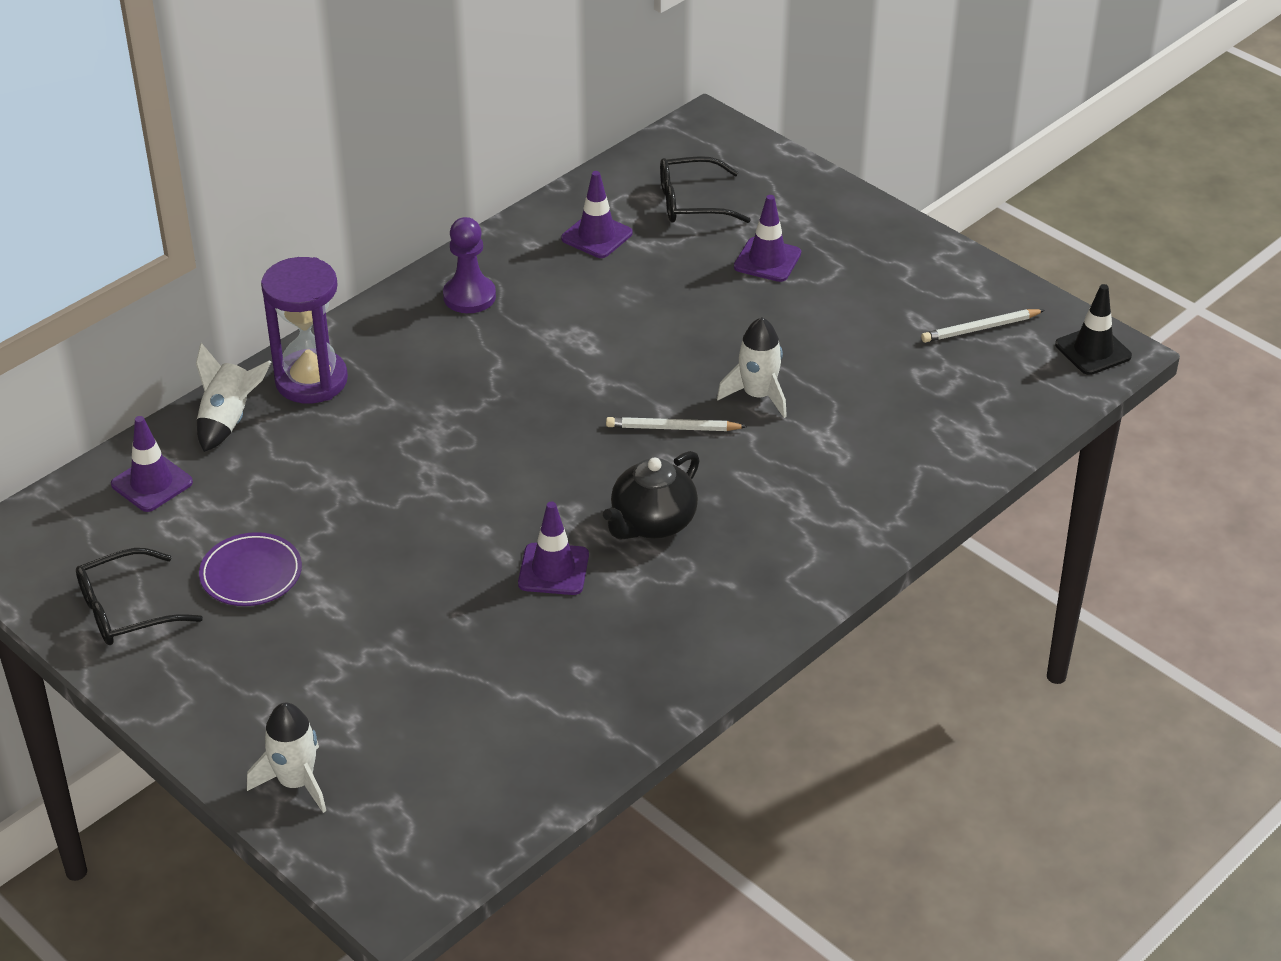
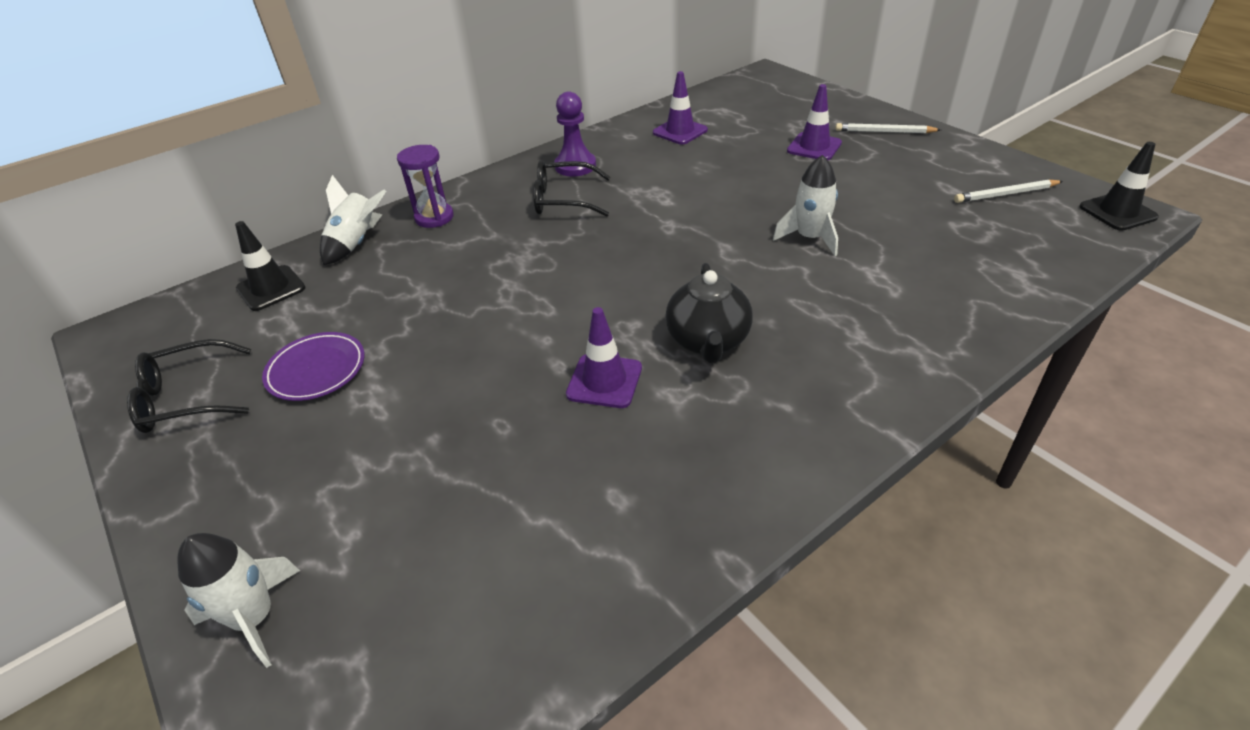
camera: 10 degrees right, 0 degrees up
purple traffic cone [111,416,193,512] -> black traffic cone [235,221,306,311]
purple hourglass [261,257,348,403] -> purple hourglass [397,145,454,228], size x0.65
black teapot [603,451,700,540] -> black teapot turned 45 degrees counterclockwise [665,263,753,363]
white pencil [606,417,747,431] -> white pencil moved to [835,123,941,133]
black glasses [660,156,751,223] -> black glasses moved to [533,160,610,217]

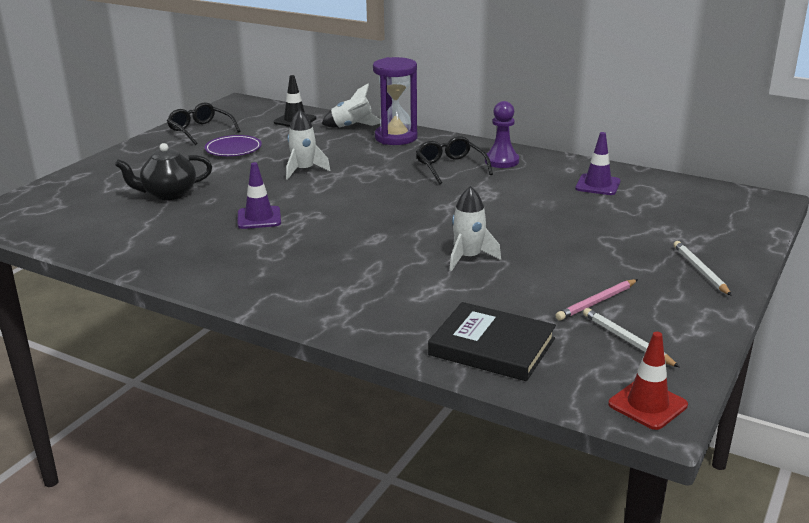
camera: 65 degrees right, 15 degrees down
white rocket [177,533,300,668] -> white rocket moved to [286,110,330,180]
purple hourglass [397,145,454,228] -> purple hourglass [373,57,417,145], size x1.54
black teapot [665,263,753,363] -> black teapot moved to [115,143,212,200]
purple traffic cone [787,84,842,160] -> none
black traffic cone [1079,142,1159,231] -> red traffic cone [608,332,688,430]
none -> black book [428,302,556,381]
none -> pink pencil [556,279,638,321]

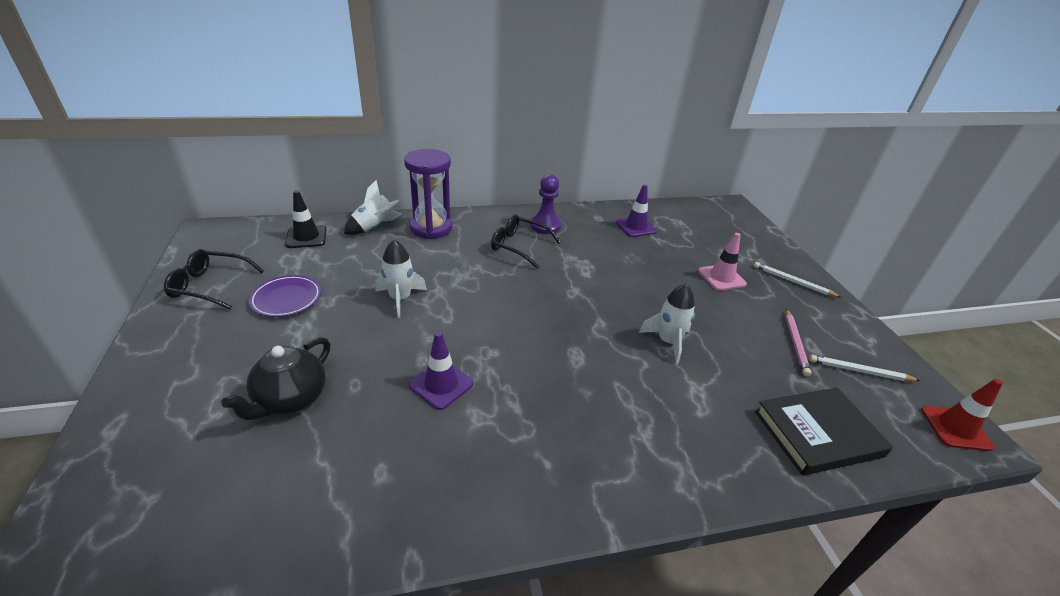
camera: 45 degrees left, 10 degrees up
none -> pink traffic cone [698,233,747,291]

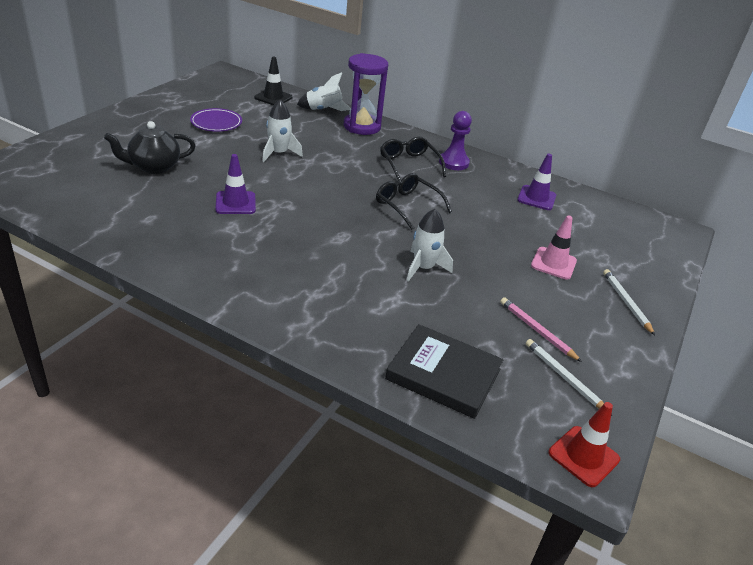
camera: 40 degrees right, 0 degrees up
black glasses [164,249,264,309] -> black glasses moved to [376,173,452,230]
pink pencil [786,309,811,376] -> pink pencil turned 90 degrees clockwise [500,297,582,362]

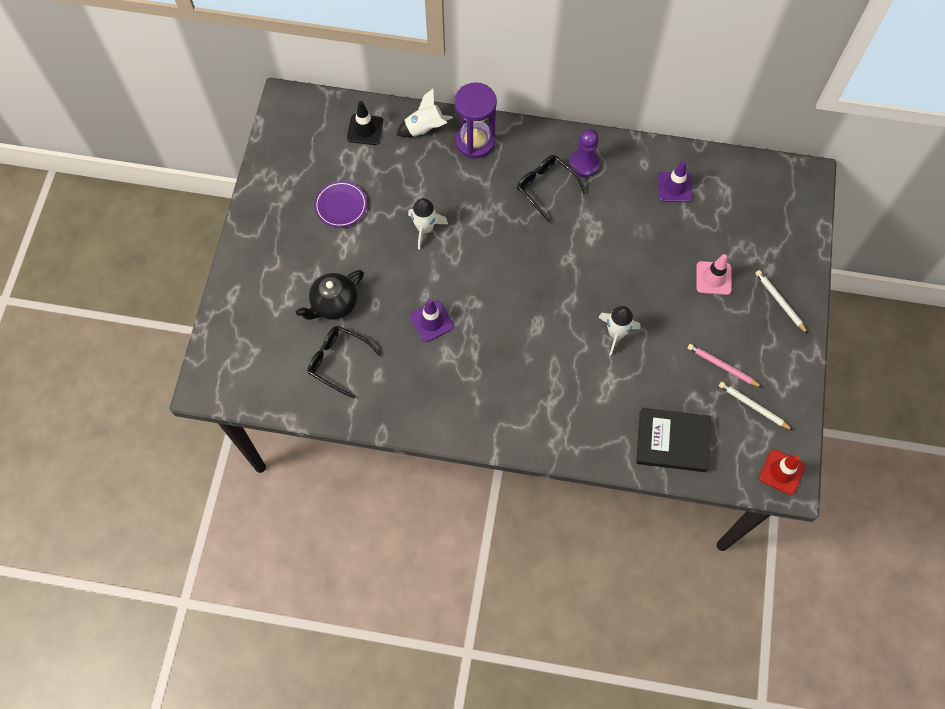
camera: 15 degrees left, 30 degrees up
black glasses [376,173,452,230] -> black glasses moved to [308,326,381,399]

